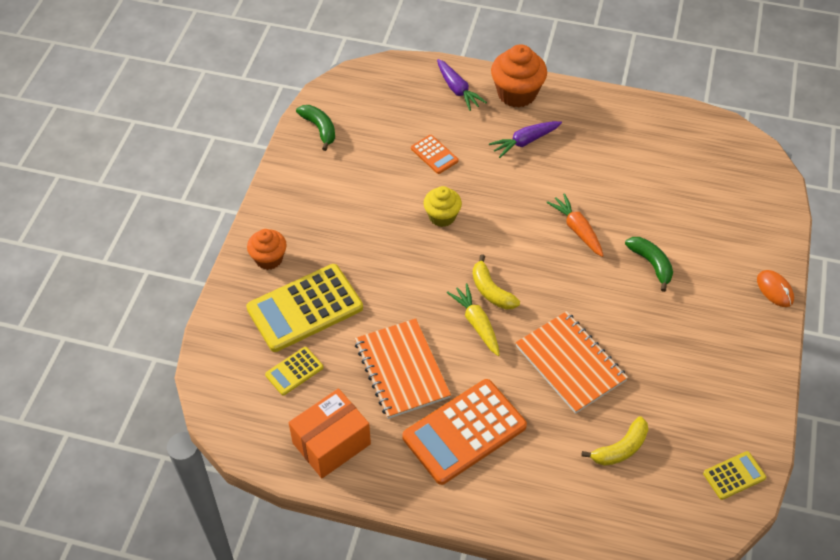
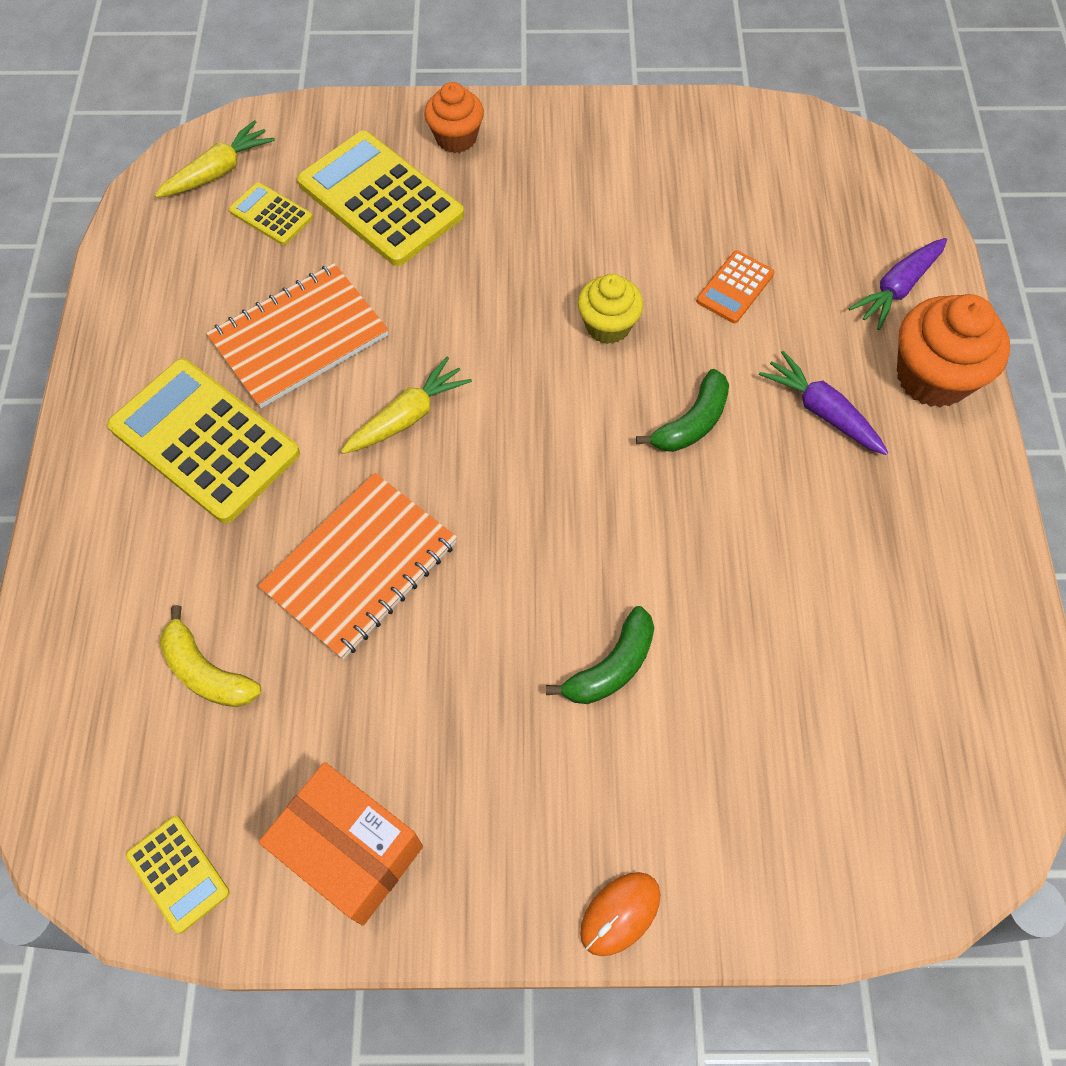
camera: 75 degrees right, 10 degrees up
orange box [289,388,371,478] -> orange box moved to [259,762,423,926]
green banana [296,105,335,151] -> green banana moved to [636,369,729,452]
orange calculator [402,379,527,485] -> yellow calculator [107,359,300,523]
yellow banana [473,254,520,309] -> none
orange carrot [546,193,604,257] -> none
none -> yellow carrot [155,120,275,198]

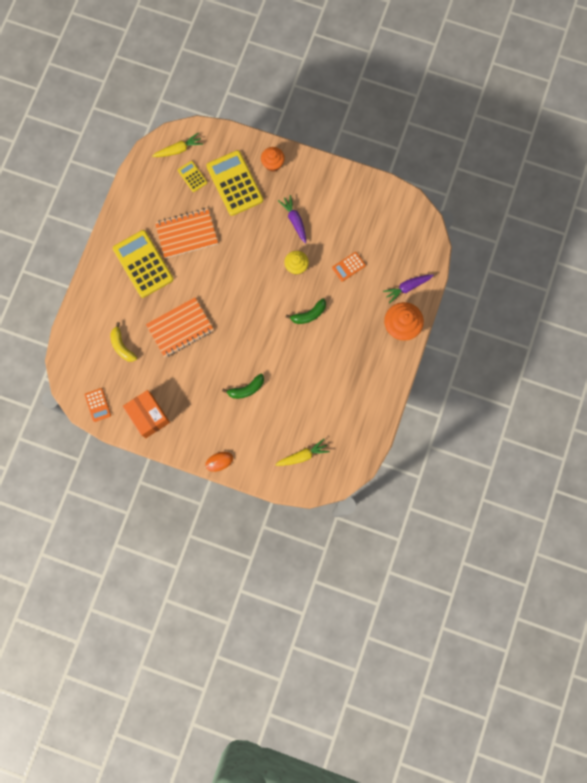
camera: 20 degrees right, 15 degrees up
yellow calculator [126,816,230,934] -> orange calculator [85,388,111,422]
yellow carrot [341,357,472,454] -> yellow carrot moved to [275,439,330,466]
purple carrot [759,351,888,455] -> purple carrot moved to [278,195,306,244]

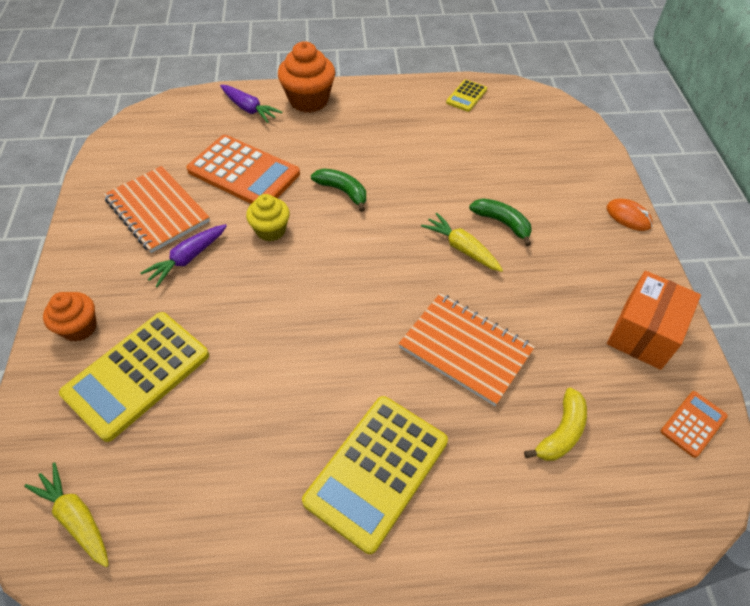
camera: 115 degrees left, 25 degrees down
orange notebook [155,208,218,258] -> orange notebook moved to [104,166,210,253]
yellow calculator [178,161,207,192] -> yellow calculator moved to [446,79,487,112]
yellow carrot [275,439,330,466] -> yellow carrot moved to [421,213,503,272]
orange calculator [332,252,366,281] -> orange calculator [186,135,300,204], size x2.07

